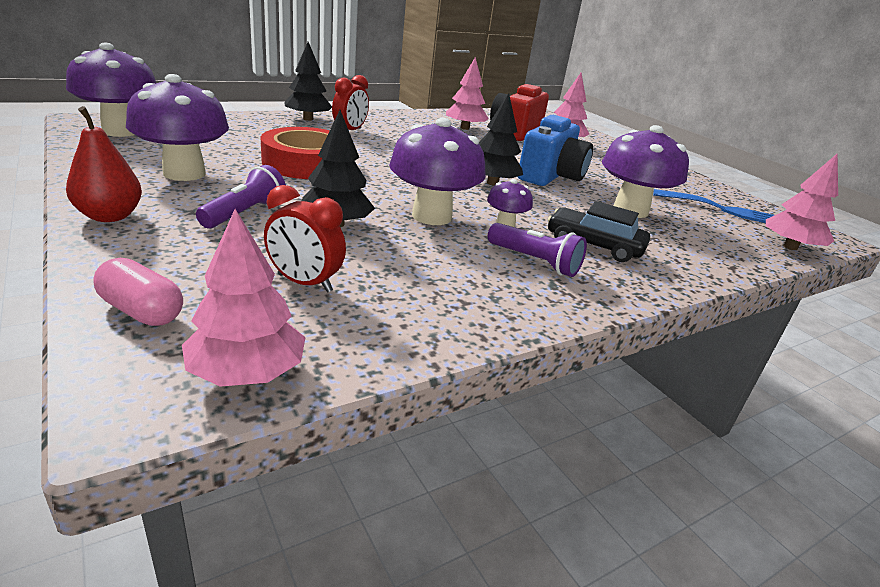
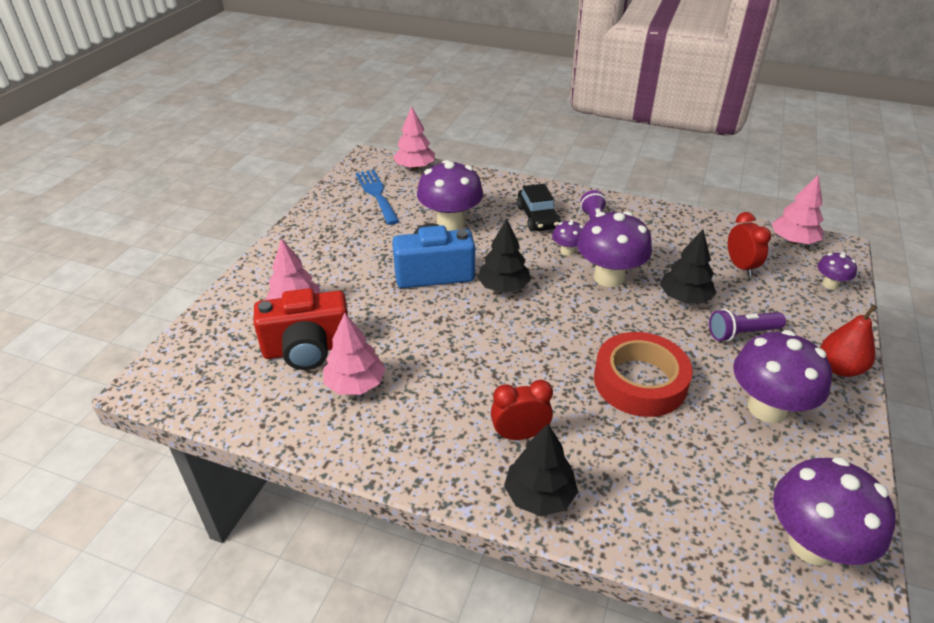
camera: 125 degrees left, 10 degrees up
pink capsule [93,258,183,326] -> purple mushroom [817,252,857,290]

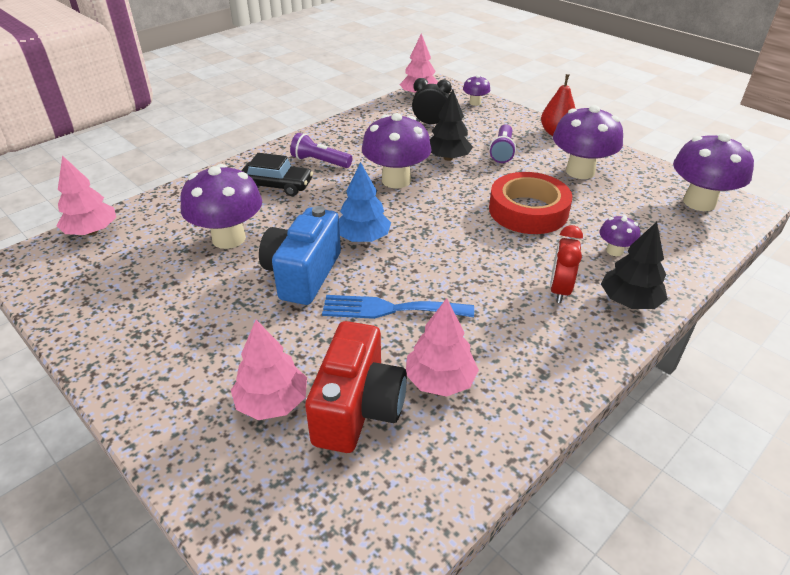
camera: 65 degrees left, 0 degrees up
blue fork [356,169,399,225] -> blue fork moved to [322,295,474,319]
black tree [477,219,531,293] -> blue tree [339,162,391,242]
purple mushroom [552,220,583,256] -> purple mushroom moved to [599,215,640,256]
red clock [728,212,771,277] -> black clock [412,78,452,124]

